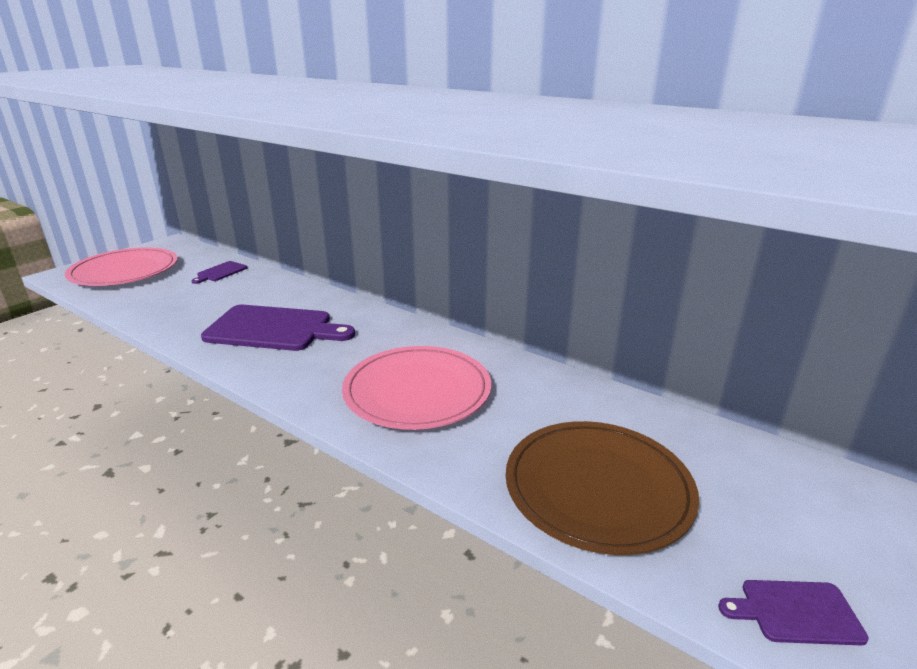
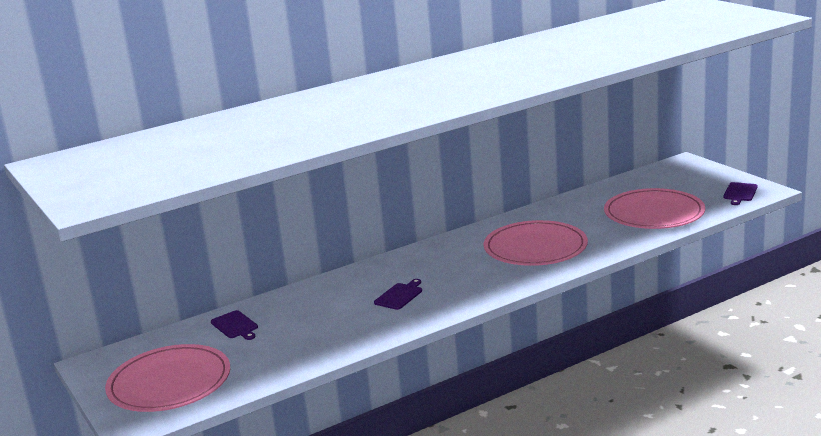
camera: 65 degrees left, 5 degrees down
purple cutting board [201,305,355,351] -> purple cutting board [374,279,422,310], size x0.47
brown plate [506,421,699,555] -> pink plate [604,188,705,229]

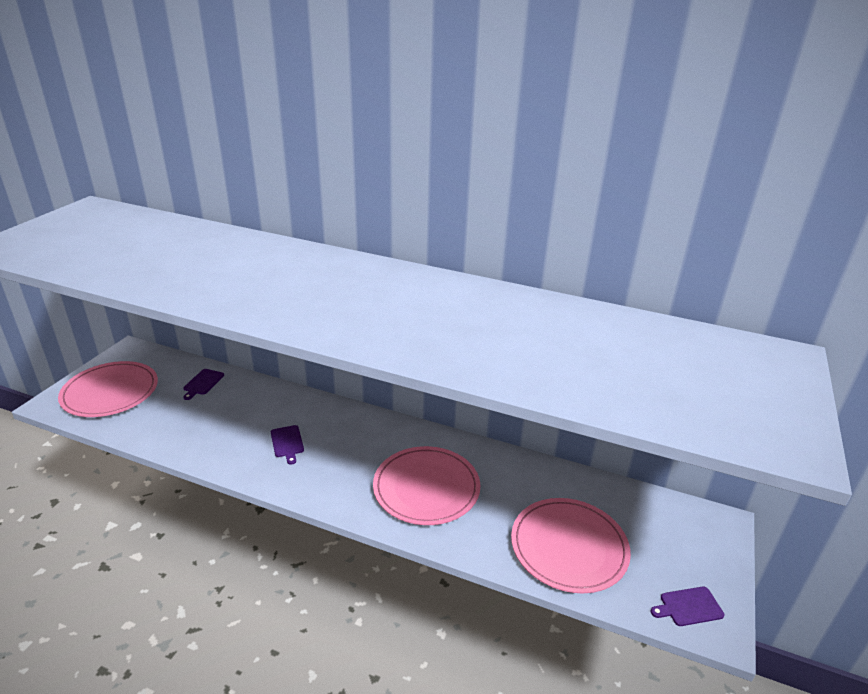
camera: 50 degrees right, 10 degrees up
purple cutting board [374,279,422,310] -> purple cutting board turned 75 degrees clockwise [271,425,304,465]

